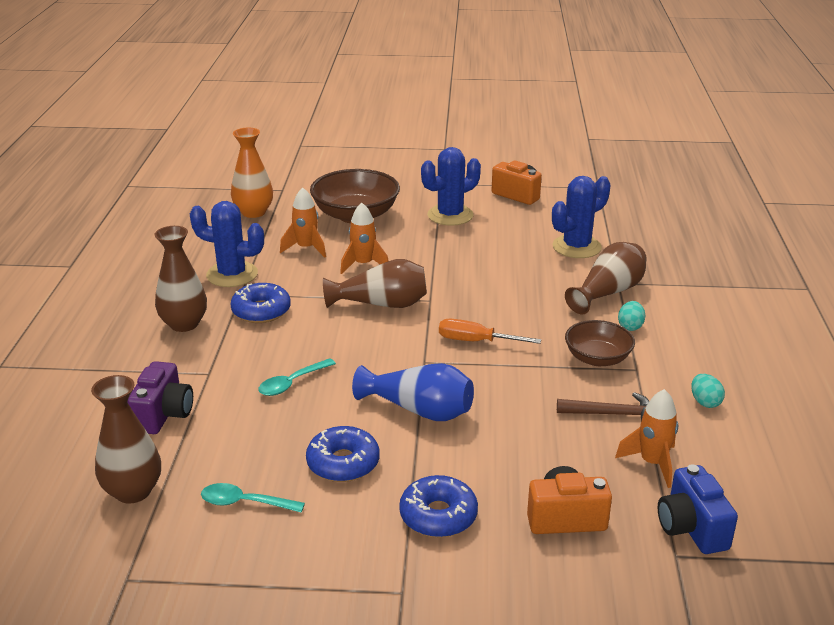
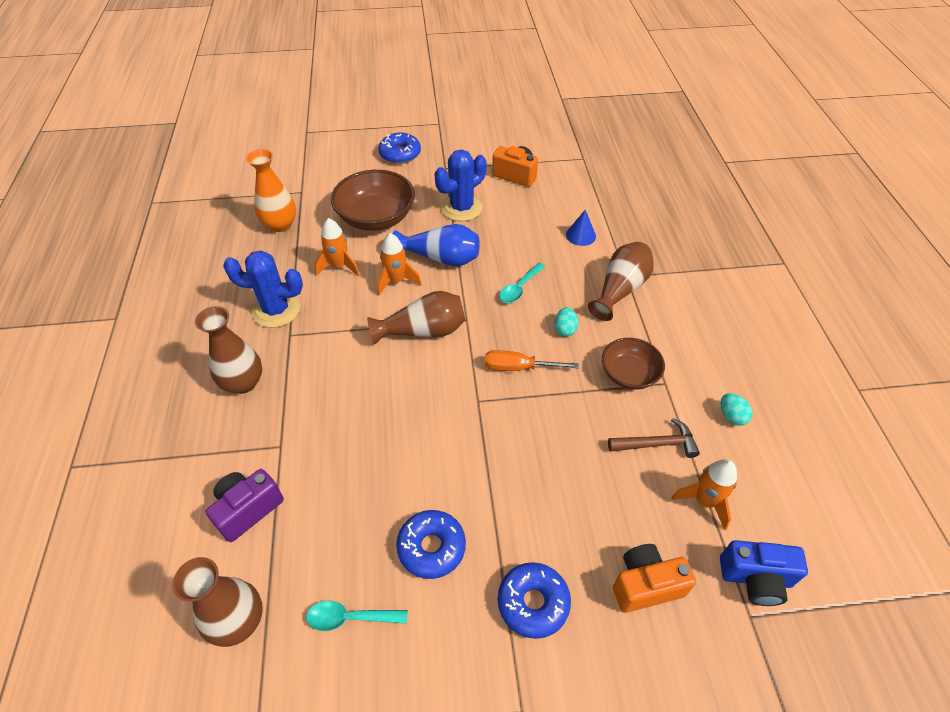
camera: 10 degrees left, 20 degrees up
purple camera [128,361,193,434] -> purple camera turned 135 degrees counterclockwise [205,469,284,542]
blue donut [231,283,291,323] -> blue donut moved to [378,133,421,164]
turquoise spoon [258,358,336,396] -> turquoise spoon moved to [499,263,545,303]
blue vase [352,363,474,421] -> blue vase moved to [393,224,480,266]
blue cactus [552,176,611,258] -> blue cone [566,210,596,246]
turquoise egg [618,301,645,331] -> turquoise egg moved to [554,307,578,337]
blue camera [658,464,738,554] -> blue camera turned 60 degrees counterclockwise [720,540,808,606]

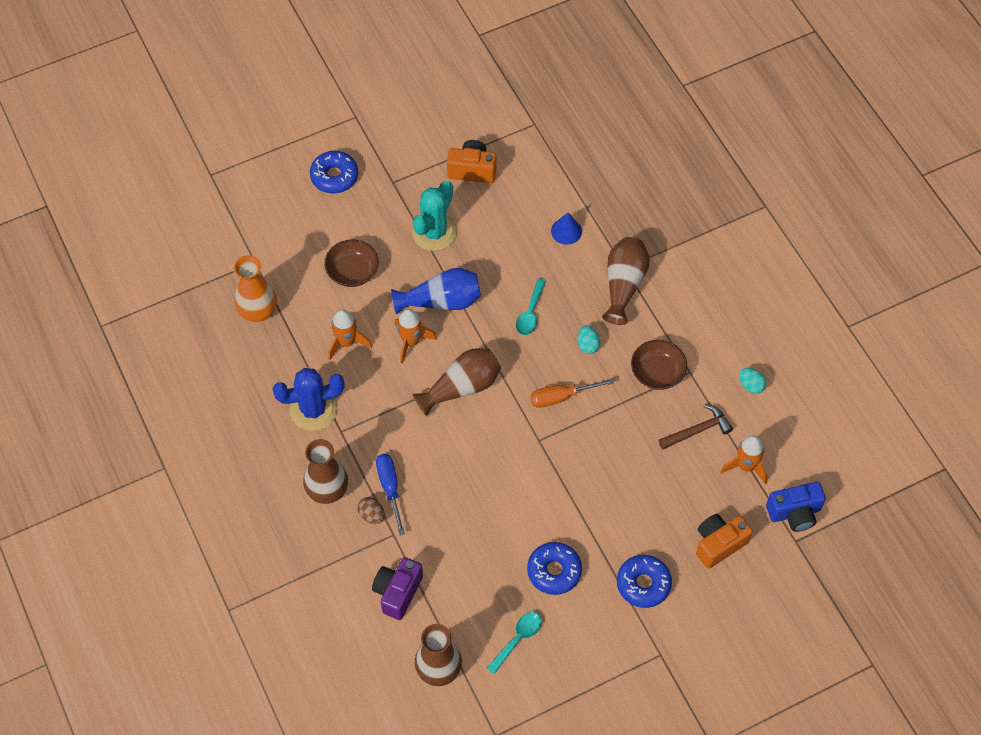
camera: 20 degrees left, 10 degrees up
turquoise spoon [306,601,408,631] -> turquoise spoon turned 150 degrees clockwise [487,612,542,674]
brown bowl [331,170,415,231] -> brown bowl [324,239,379,287], size x0.61
blue cactus [434,150,487,221] -> turquoise cactus [412,181,457,251]
none -> brown egg [357,497,385,524]
none -> blue screwdriver [376,454,405,535]

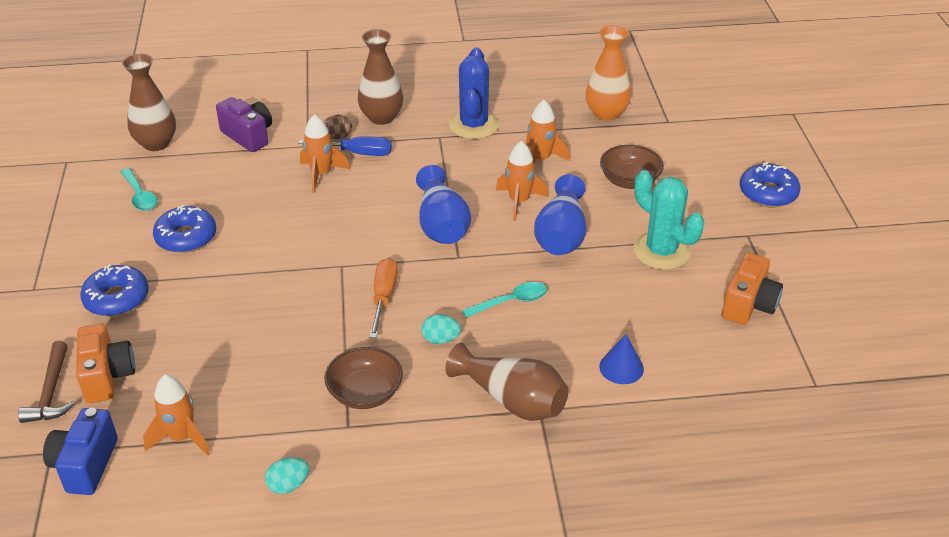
camera: 110 degrees right, 20 degrees down
brown vase [413,348,501,417] -> blue vase [416,165,471,244]
turquoise spoon [516,278,546,335] -> turquoise spoon turned 120 degrees clockwise [462,282,547,318]
brown hammer [659,404,733,450] -> brown hammer moved to [18,341,75,423]
none -> orange rocket [300,114,350,193]

